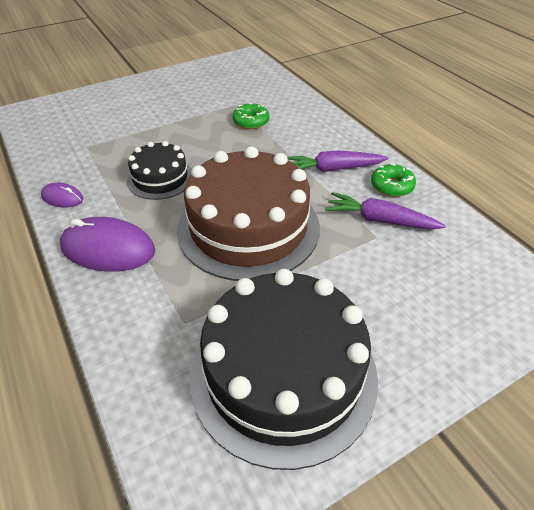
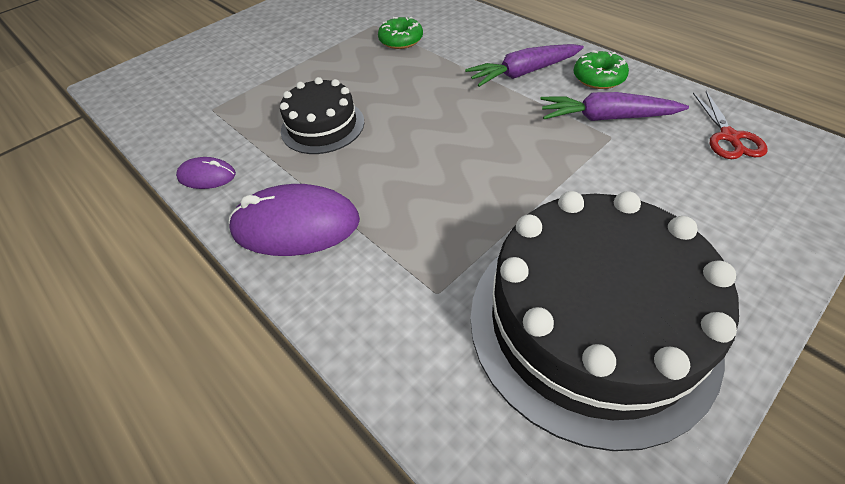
camera: 10 degrees left, 5 degrees up
brown cake [177,146,320,281] -> none
none -> red scissors [693,91,768,159]

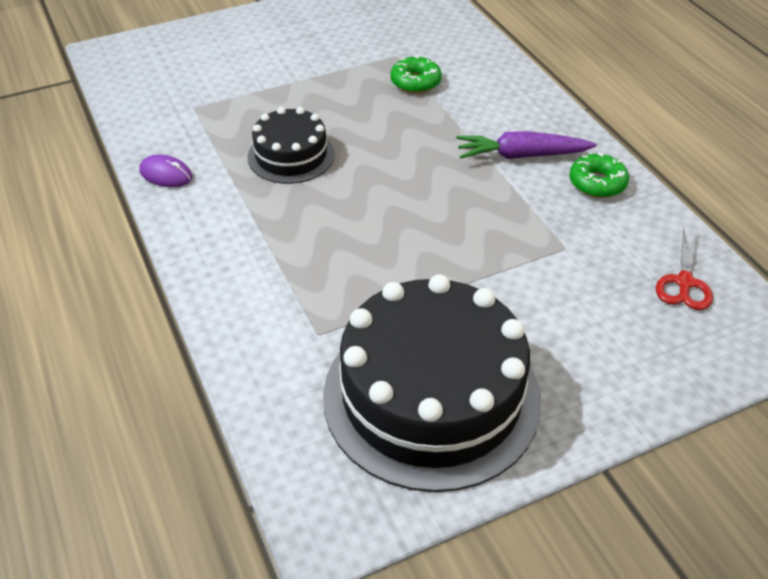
camera: 15 degrees right, 5 degrees down
purple mouse [229,184,360,256] -> none
purple carrot [540,92,689,121] -> none

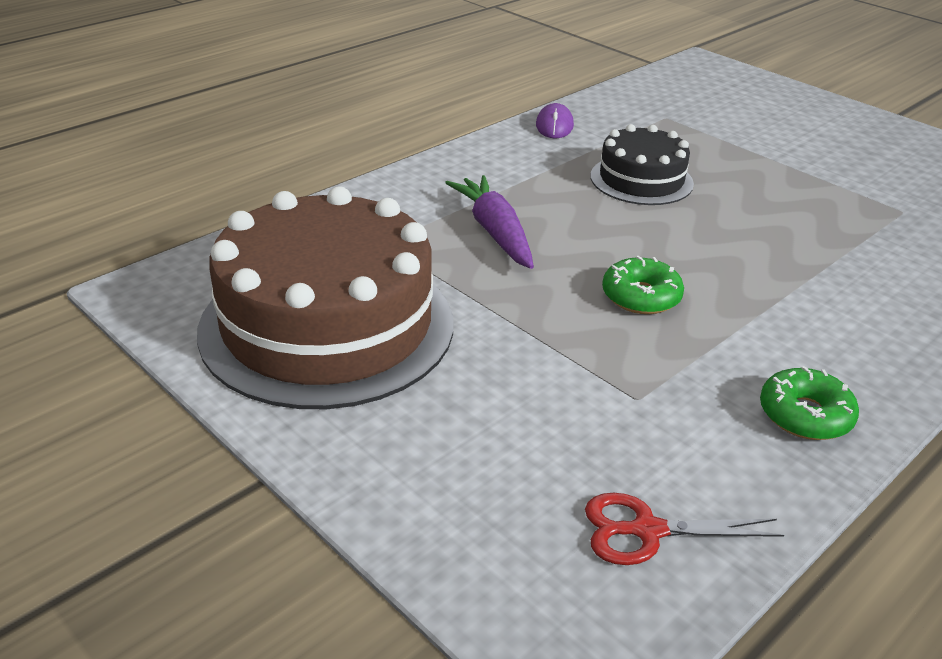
camera: 70 degrees right, 10 degrees down
black cake [323,274,541,492] -> brown cake [197,186,453,409]
green donut [390,55,442,93] -> green donut moved to [602,256,684,314]
purple carrot [456,131,597,159] -> purple carrot moved to [445,175,534,269]

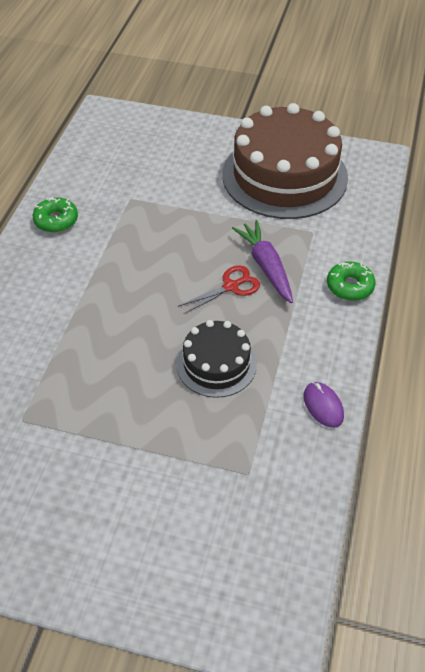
camera: 150 degrees right, 15 degrees up
purple carrot [445,175,534,269] -> purple carrot turned 150 degrees counterclockwise [232,220,293,303]
red scissors [585,493,784,565] -> red scissors moved to [178,265,260,314]
green donut [602,256,684,314] -> green donut moved to [327,262,375,301]

